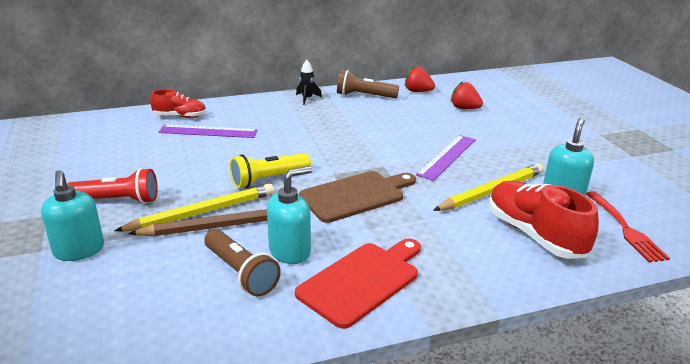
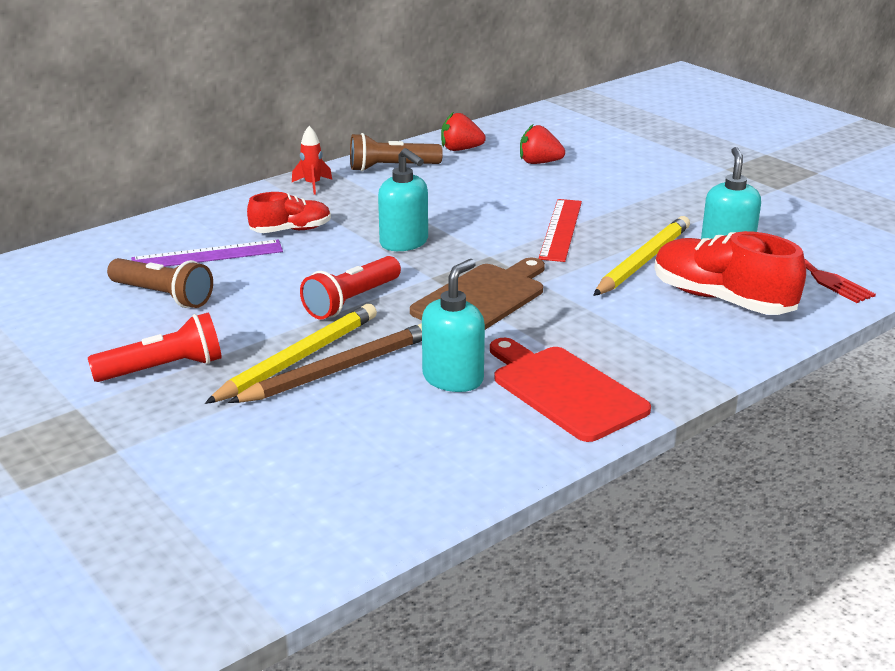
camera: 20 degrees left, 0 degrees up
turquoise soap dispenser [41,170,104,261] -> turquoise soap dispenser moved to [378,148,428,251]
red shoe [150,90,206,118] -> red shoe moved to [247,192,331,233]
brown flashlight [204,229,281,297] -> brown flashlight moved to [107,258,213,308]
yellow flashlight [230,153,311,188] -> red flashlight [300,256,401,319]
red cutting board [295,239,421,329] -> red cutting board turned 60 degrees counterclockwise [490,338,651,442]
black rocket [296,60,322,105] -> red rocket [292,126,332,194]
purple ruler [416,135,476,181] -> red ruler [539,199,582,262]

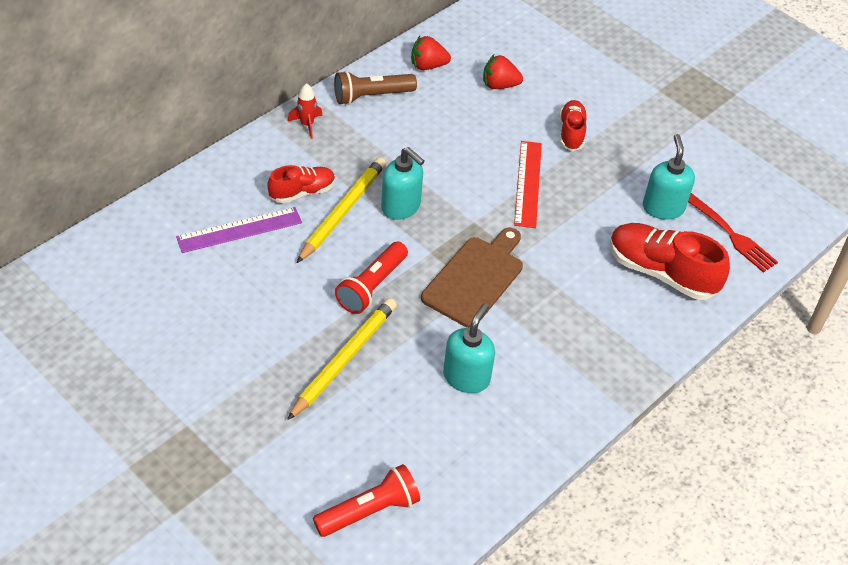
camera: 10 degrees left, 20 degrees up
red flashlight [88,313,222,382] -> red flashlight moved to [313,464,420,537]
brown flashlight [107,258,213,308] -> none
brown pencil [228,323,422,403] -> none
red cutting board [490,338,651,442] -> none
yellow pencil [593,216,690,296] -> yellow pencil moved to [297,157,386,263]
none -> red shoe [559,100,587,151]

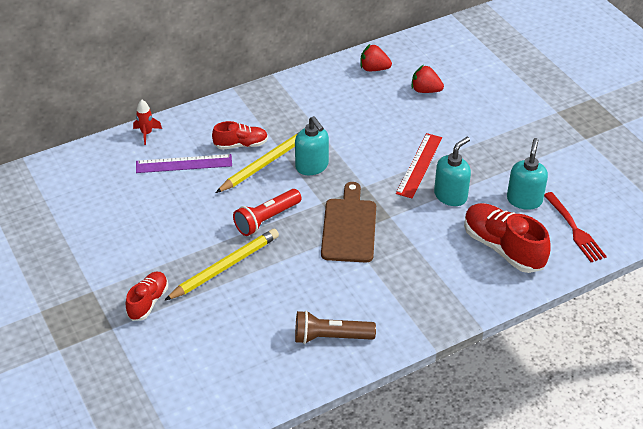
camera: 20 degrees right, 5 degrees down
red rocket [288,83,323,139] -> red rocket moved to [133,100,162,145]
red flashlight [313,464,420,537] -> none
brown flashlight [334,71,417,105] -> brown flashlight moved to [295,311,376,344]
brown cutting board [421,228,523,328] -> brown cutting board turned 45 degrees counterclockwise [321,182,376,263]
turquoise soap dispenser [443,303,495,393] -> turquoise soap dispenser moved to [434,137,471,206]
red shoe [559,100,587,151] -> red shoe moved to [125,272,168,321]

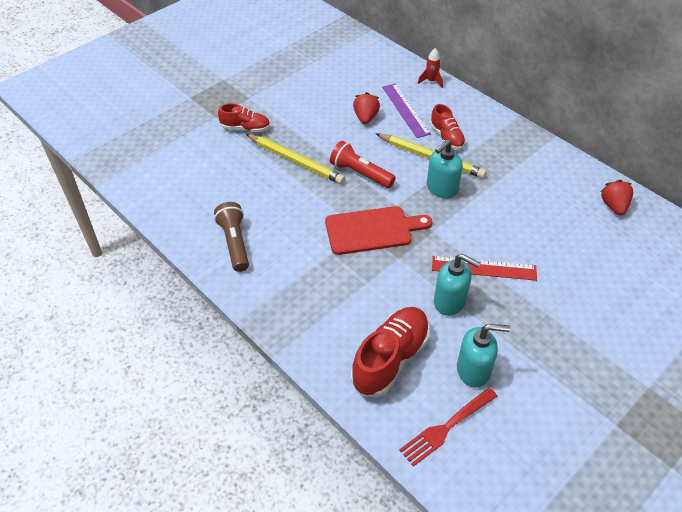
camera: 75 degrees right, 5 degrees up
brown cutting board [321,182,376,263] -> red cutting board [325,206,432,255]
red strawberry [412,65,444,93] -> red strawberry moved to [353,92,380,124]

